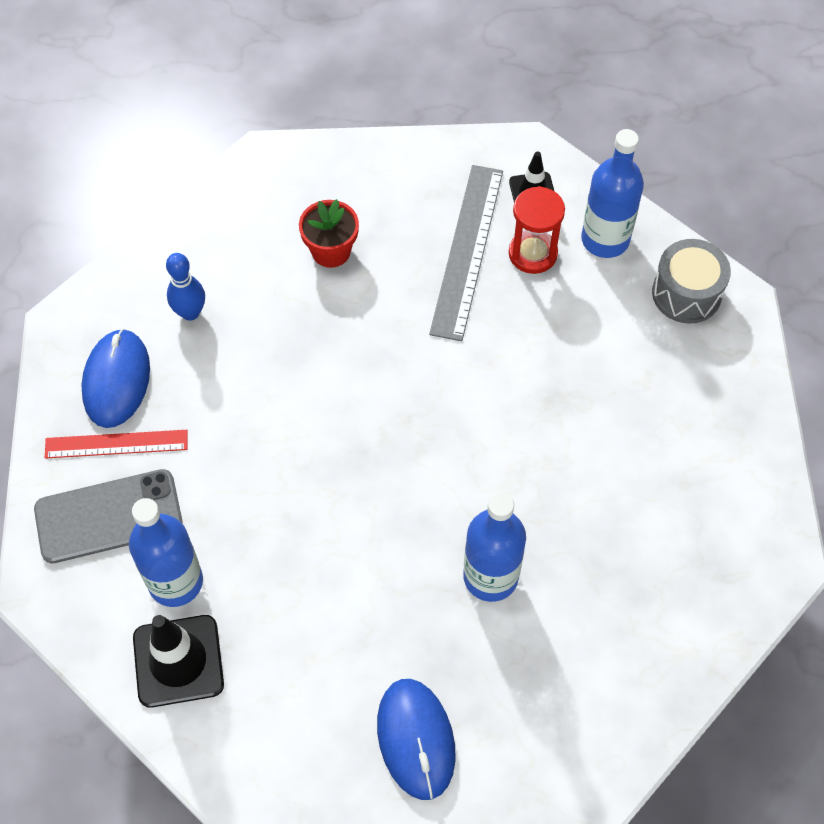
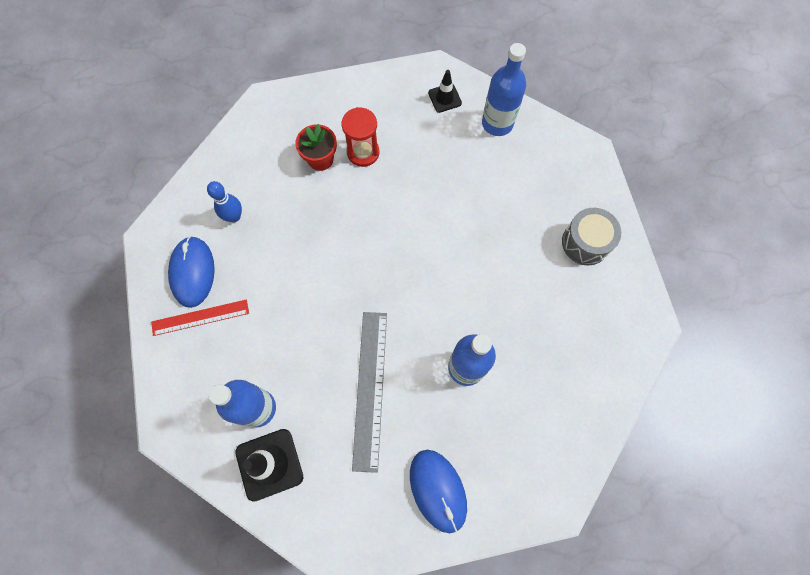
camera: 10 degrees left, 10 degrees up
grey phone [34,469,183,563] -> none
grey ruler [429,165,503,341] -> grey ruler moved to [352,312,387,473]
red hourglass [509,186,565,274] -> red hourglass moved to [342,107,379,167]
grey drum [652,239,731,324] -> grey drum moved to [562,208,621,265]

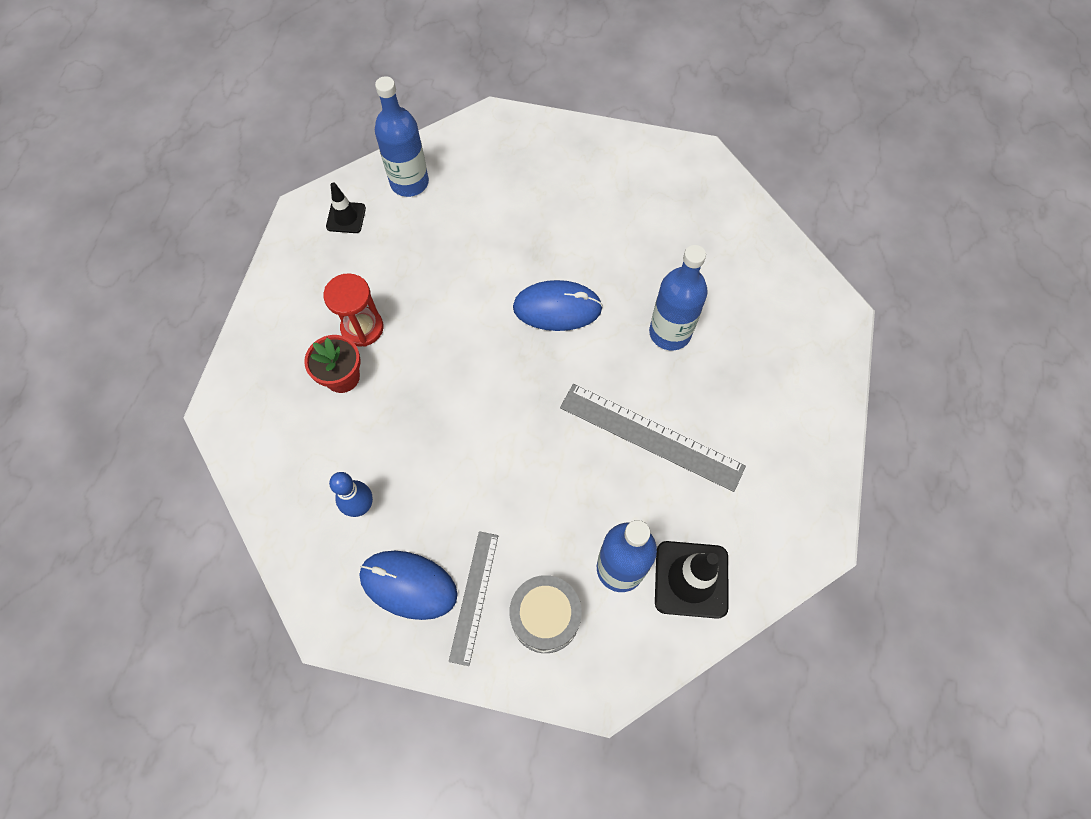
camera: 65 degrees left, 5 degrees down
red ruler [151,299,249,336] -> grey ruler [449,531,498,666]
blue mouse [410,450,467,533] -> blue mouse moved to [513,280,603,331]
grey drum [562,208,621,265] -> grey drum moved to [509,575,582,653]

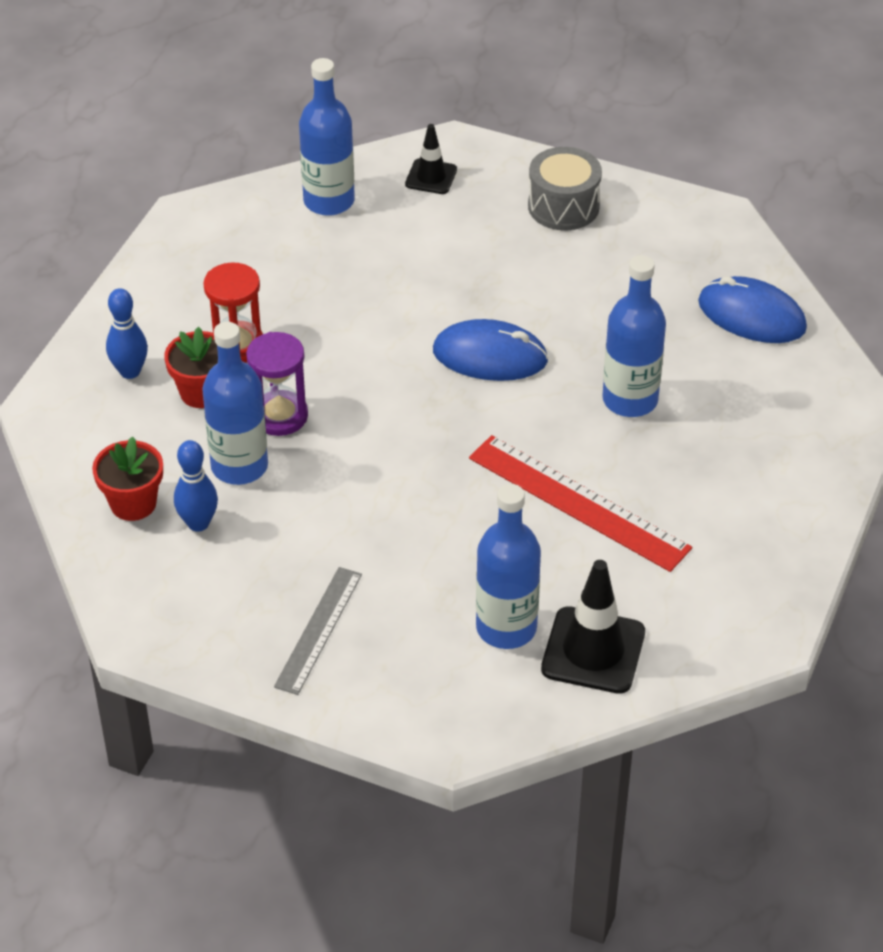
camera: 10 degrees right, 20 degrees down
black traffic cone [326,182,366,233] -> black traffic cone moved to [405,124,457,194]
blue mouse [359,551,458,620] -> blue mouse moved to [698,276,807,343]
grey drum [509,575,582,653] -> grey drum moved to [528,147,602,230]
grey ruler [560,384,746,492] -> red ruler [469,435,692,572]
none -> red flower pot [92,436,163,521]
none -> blue bowling pin [106,288,148,379]
none -> blue bottle [202,322,268,485]
none -> purple hourglass [246,332,308,436]

